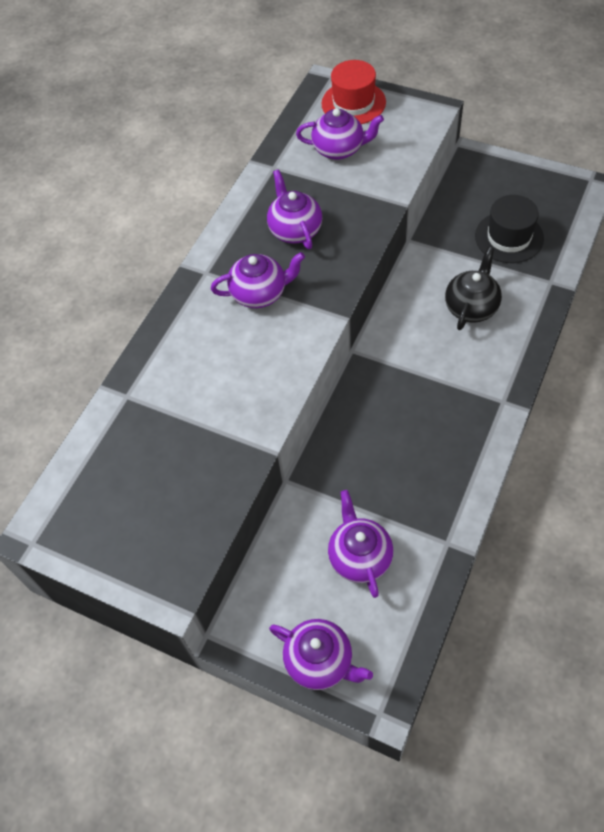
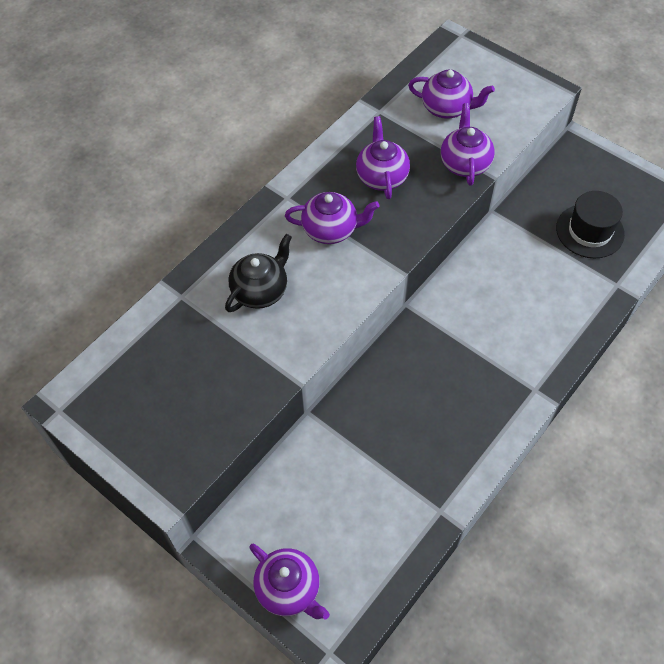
camera: 10 degrees right, 0 degrees up
red hat [321,60,386,124] -> none
purple teapot [328,490,393,598] -> purple teapot moved to [441,103,495,186]
black teapot [445,247,502,330] -> black teapot moved to [225,234,292,312]

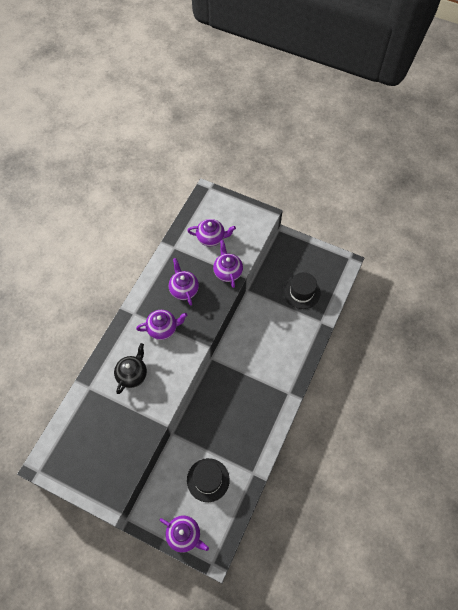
camera: 15 degrees left, 5 degrees up
none -> black hat [187,458,230,502]

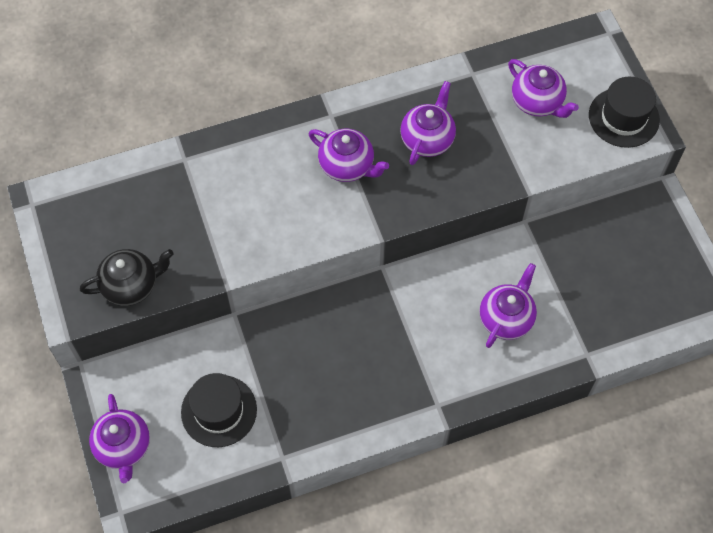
camera: 45 degrees right, 0 degrees up
black teapot [114,343,147,394] -> black teapot moved to [80,249,174,306]
purple teapot [213,240,243,288] -> purple teapot moved to [480,263,537,348]
black hat [283,272,320,309] -> black hat moved to [589,77,660,148]

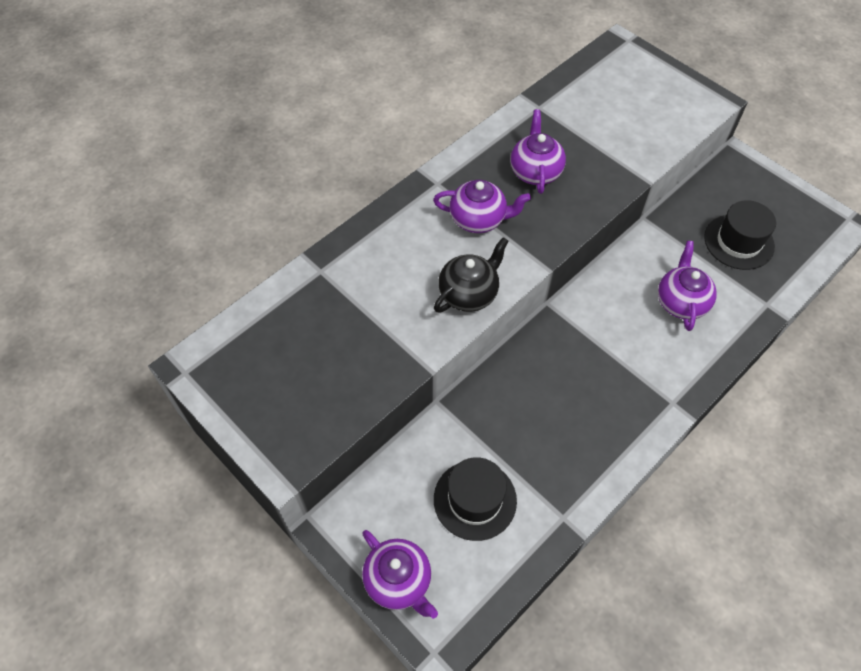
camera: 25 degrees left, 5 degrees down
black teapot [80,249,174,306] -> black teapot moved to [434,237,509,313]
purple teapot [508,59,579,118] -> none
black hat [589,77,660,148] -> black hat moved to [704,200,776,270]

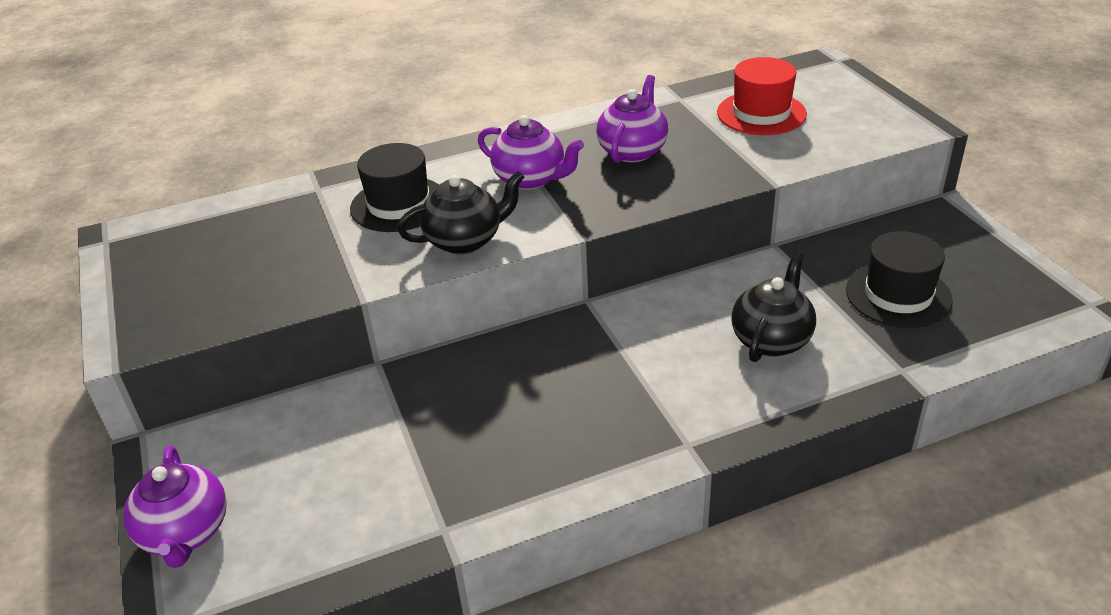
camera: 25 degrees right, 20 degrees down
black hat [434,457,517,541] -> black hat moved to [350,143,439,232]
purple teapot [658,241,717,331] -> black teapot [732,252,816,362]
none -> red hat [717,57,807,135]

